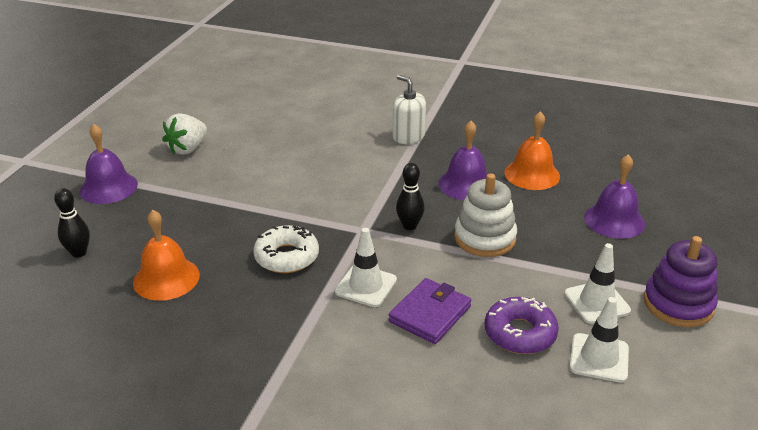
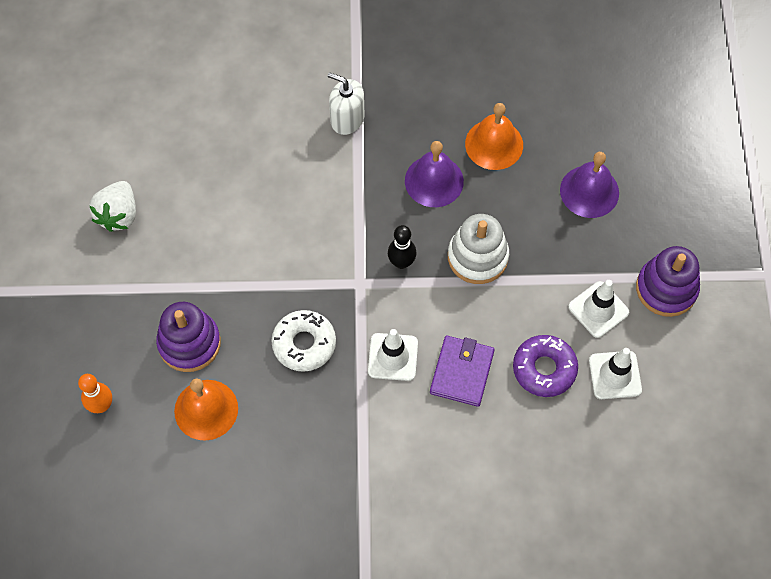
camera: 20 degrees left, 30 degrees up
black bowling pin [54,188,90,258] -> orange bowling pin [78,374,112,413]
purple bell [79,124,138,204] -> none
none -> purple stacking toy [156,302,221,372]

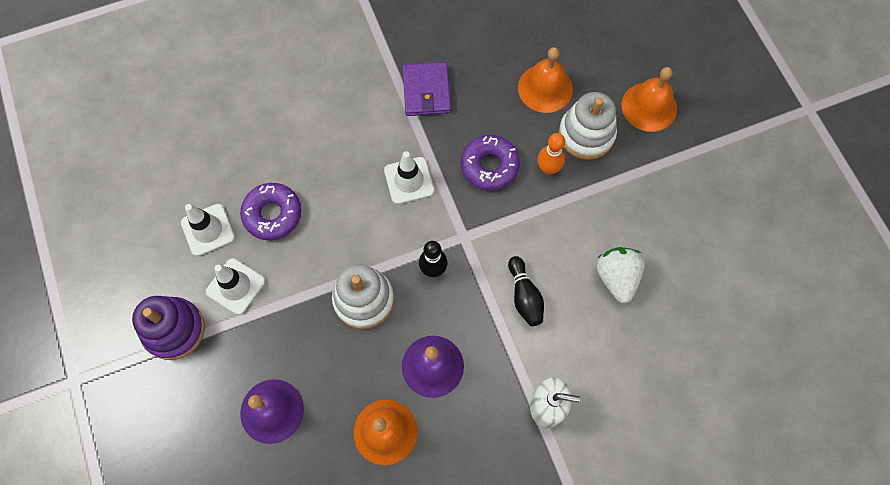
camera: 160 degrees right, 5 degrees up
orange bowling pin [78,374,112,413] -> orange bowling pin moved to [537,133,565,175]
white strawberry [89,181,136,232] -> white strawberry moved to [596,247,645,303]
purple stacking toy [156,302,221,372] -> white stacking toy [559,92,617,160]
white donut [271,310,336,372] -> purple donut [461,135,520,191]
purple wallet [430,336,495,407] -> purple wallet moved to [402,62,451,116]
none -> black bowling pin [508,256,544,326]
none -> orange bell [622,67,677,132]

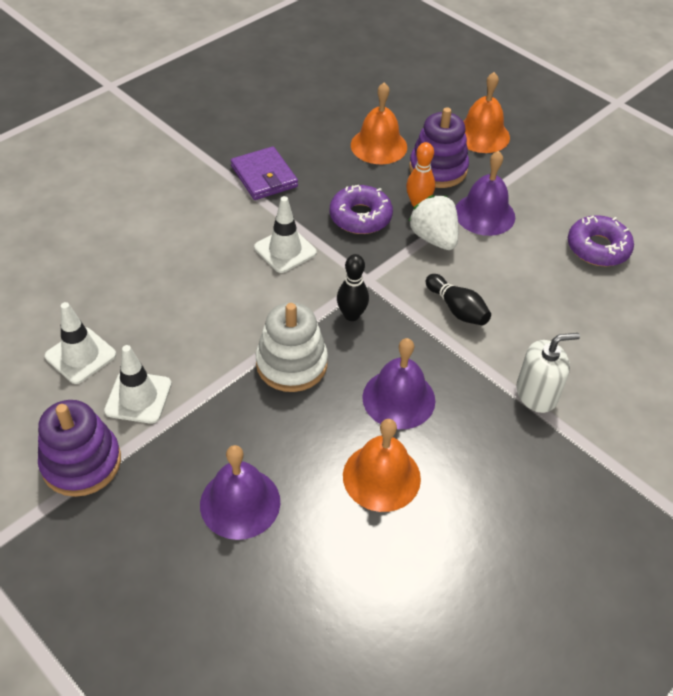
camera: 25 degrees left, 20 degrees down
purple donut [240,183,302,240] -> purple donut moved to [568,215,634,266]
white stacking toy [559,92,617,160] -> purple stacking toy [409,107,469,188]
white strawberry [596,247,645,303] -> white strawberry moved to [408,195,458,250]
none -> purple bell [455,151,515,236]

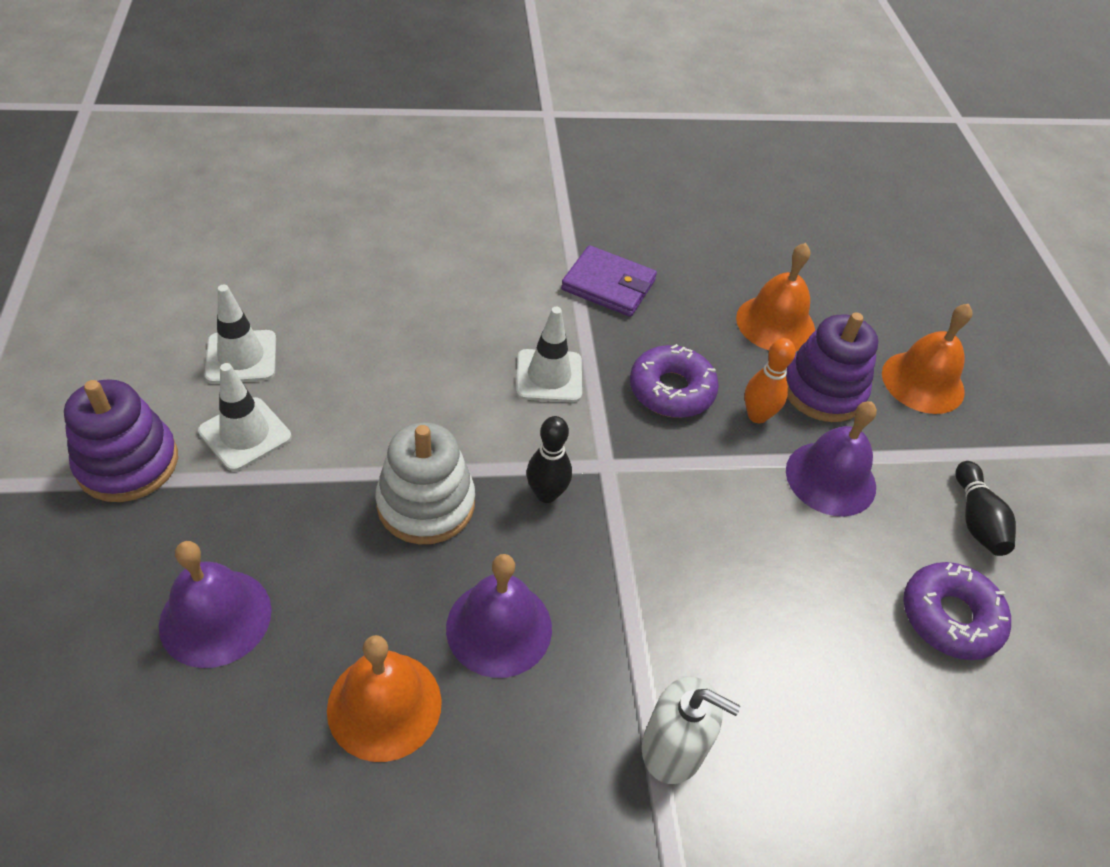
camera: 35 degrees right, 0 degrees up
purple wallet [231,146,298,200] -> purple wallet turned 75 degrees counterclockwise [561,245,657,317]
white strawberry [408,195,458,250] -> none
black bowling pin [426,274,491,326] -> black bowling pin moved to [955,461,1016,556]

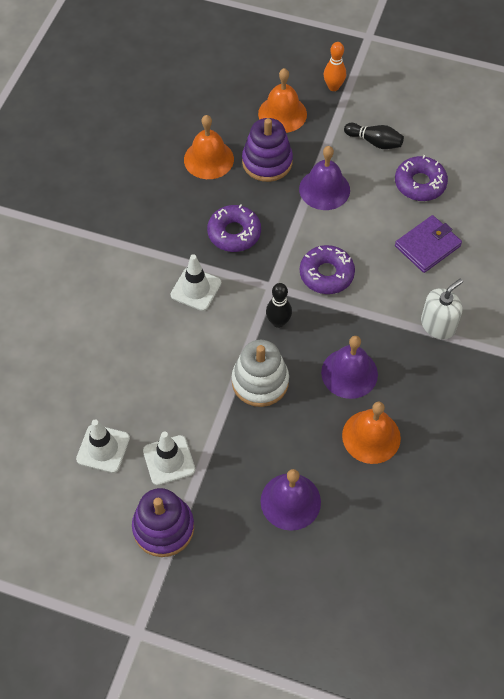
camera: 60 degrees left, 10 degrees up
purple wallet [561,245,657,317] -> purple wallet moved to [395,215,462,273]
orange bowling pin [744,338,796,423] -> orange bowling pin moved to [324,42,346,91]
none -> purple donut [300,245,355,294]

